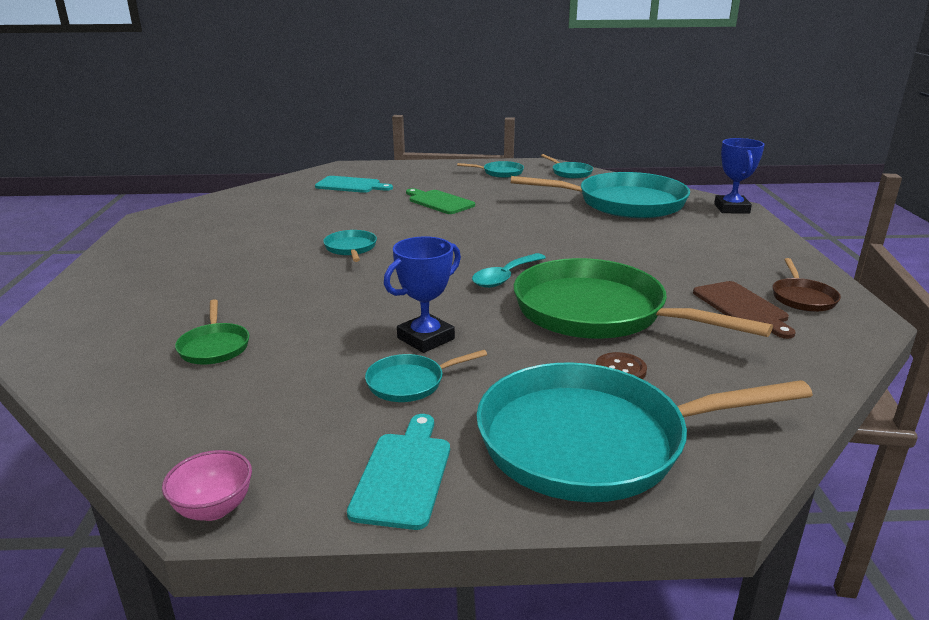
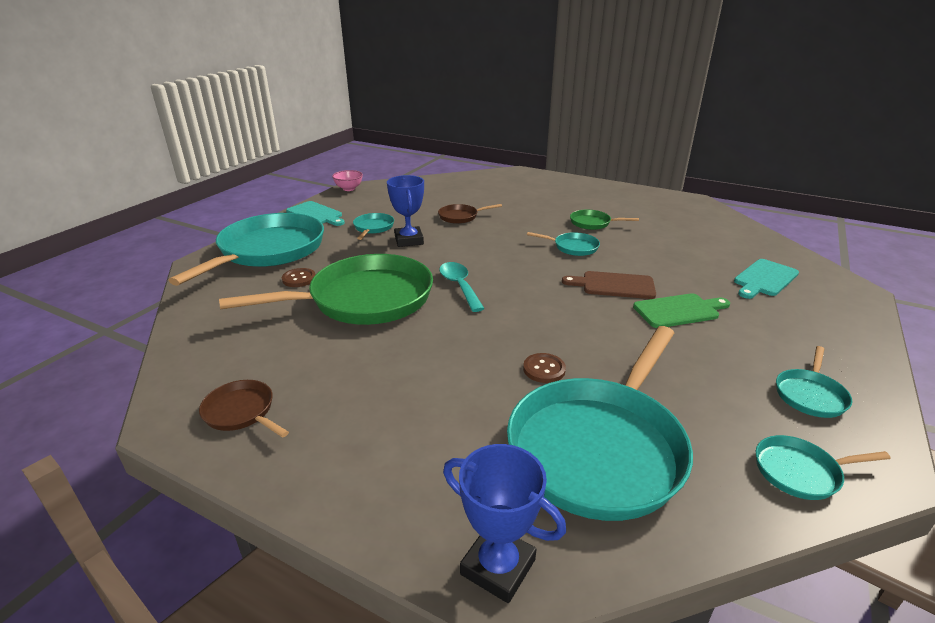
camera: 120 degrees right, 5 degrees up
green pan [175,299,249,364] -> green pan moved to [570,210,639,230]
brown cutting board [693,281,796,339] -> brown cutting board moved to [562,271,656,299]
none -> brown pan [438,204,502,224]
none -> brown button [523,353,566,383]

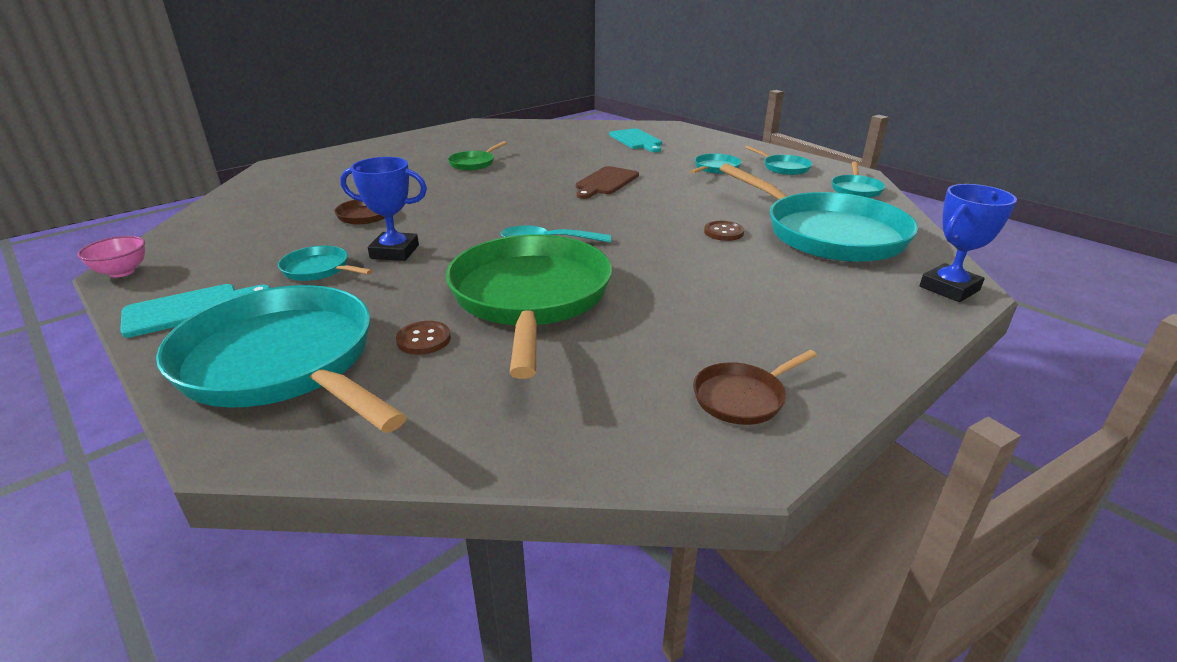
camera: 70 degrees left, 0 degrees up
turquoise pan [527,232,600,256] -> turquoise pan moved to [690,153,741,174]
green cutting board [633,293,730,328] -> none

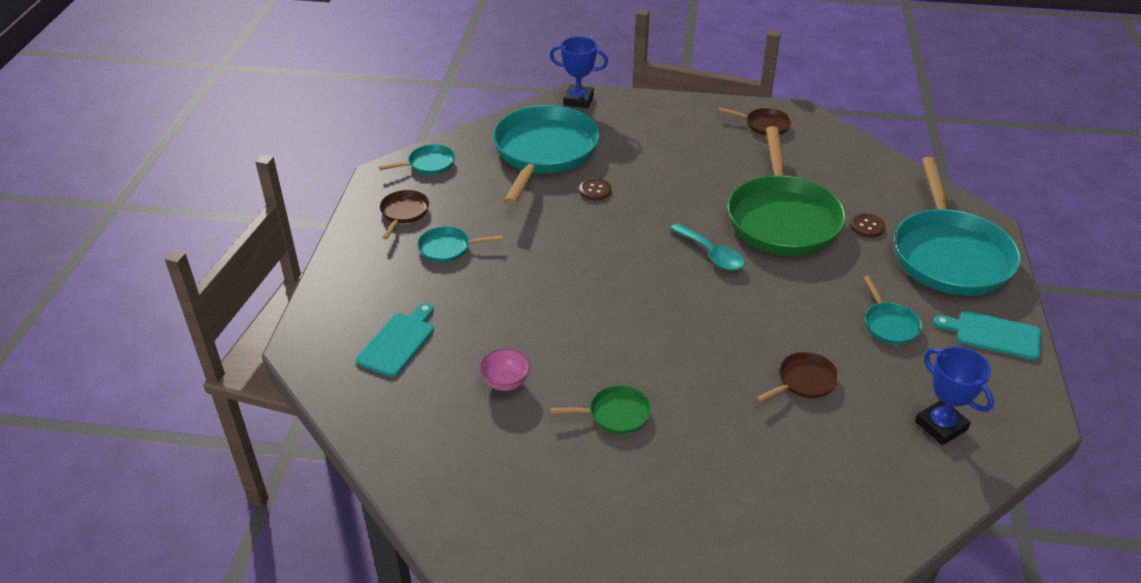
camera: 130 degrees left, 10 degrees up
pink bowl [77,236,145,277] -> pink bowl moved to [479,348,530,391]
blue trophy [340,157,427,261] -> blue trophy moved to [915,347,994,445]
green pan [446,234,612,379] -> green pan turned 45 degrees counterclockwise [727,126,846,256]
brown cutting board [576,166,639,199] -> none
turquoise pan [745,146,812,175] -> brown pan [380,190,429,239]

